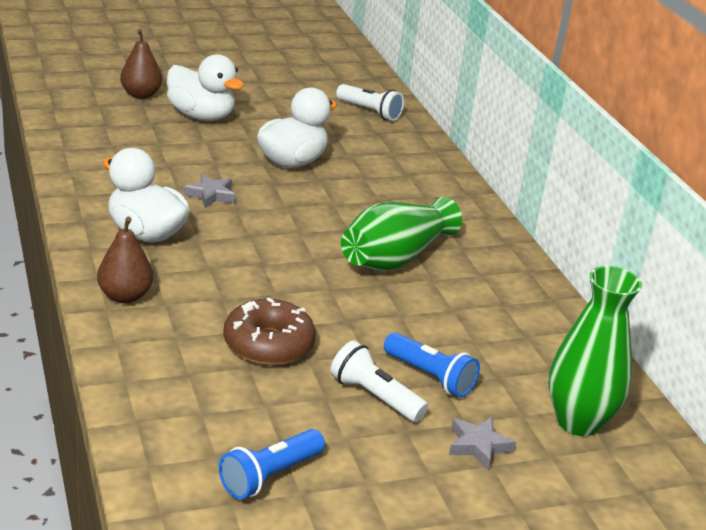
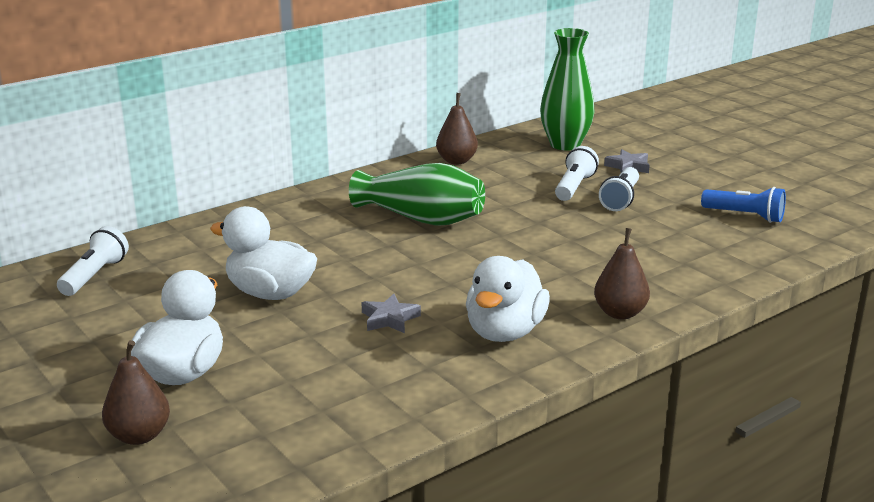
camera: 105 degrees left, 5 degrees down
brown donut [223,297,316,366] -> none
blue flashlight [384,333,480,398] -> white flashlight [555,146,599,201]
none -> brown pear [436,93,478,164]

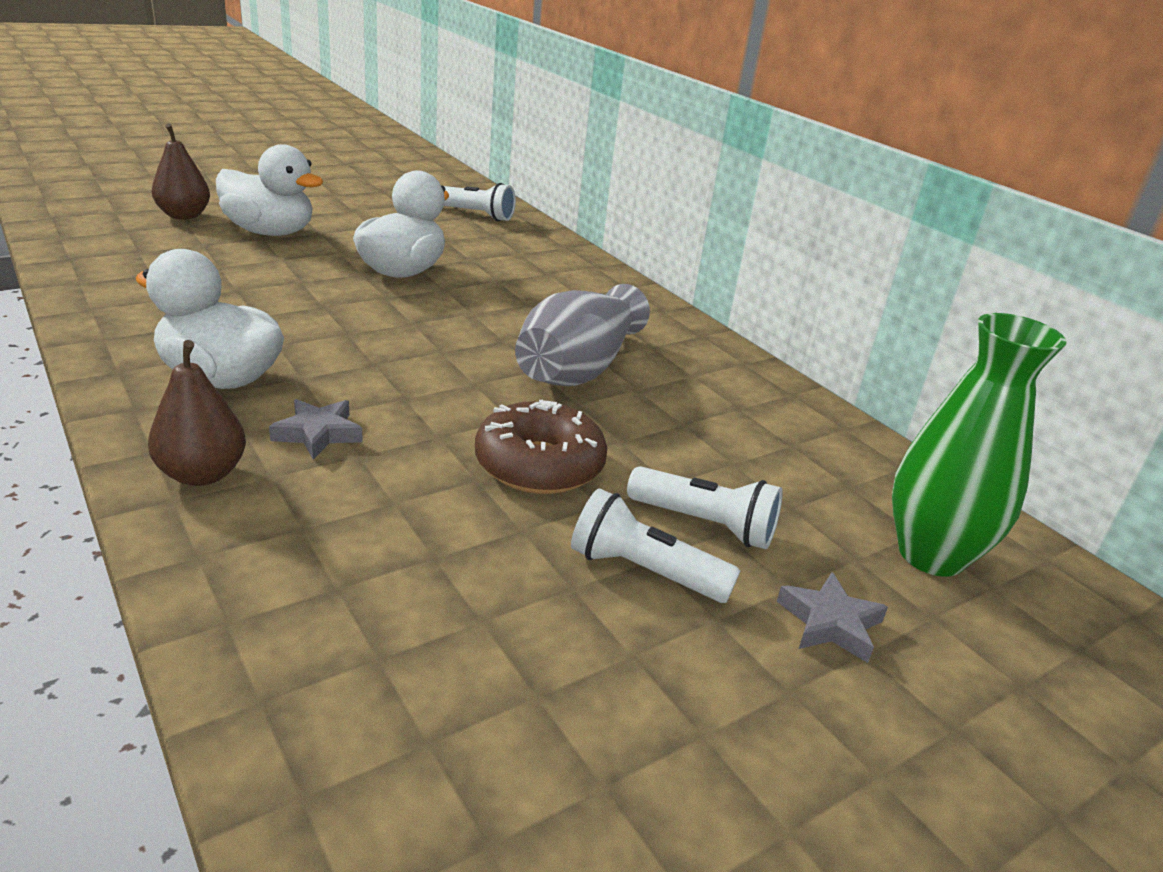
camera: 90 degrees right, 5 degrees up
green vase [349,163,485,226] -> grey vase [515,284,650,386]
grey star [362,294,421,333] -> grey star moved to [269,399,363,459]
brown pear [436,93,478,164] -> none
blue flashlight [701,187,786,223] -> none
none -> brown donut [475,400,607,494]

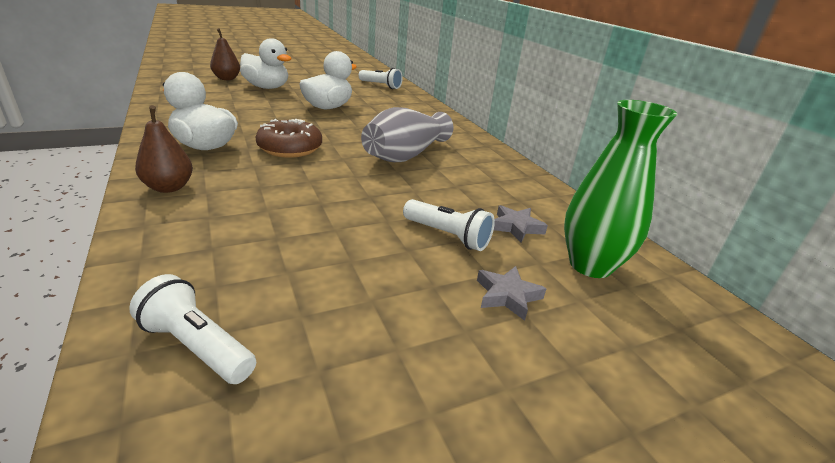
camera: 10 degrees right, 0 degrees up
grey star [269,399,363,459] -> grey star moved to [494,205,548,243]
brown donut [475,400,607,494] -> brown donut moved to [255,119,322,158]
white flashlight [571,488,740,603] -> white flashlight moved to [129,274,256,384]

